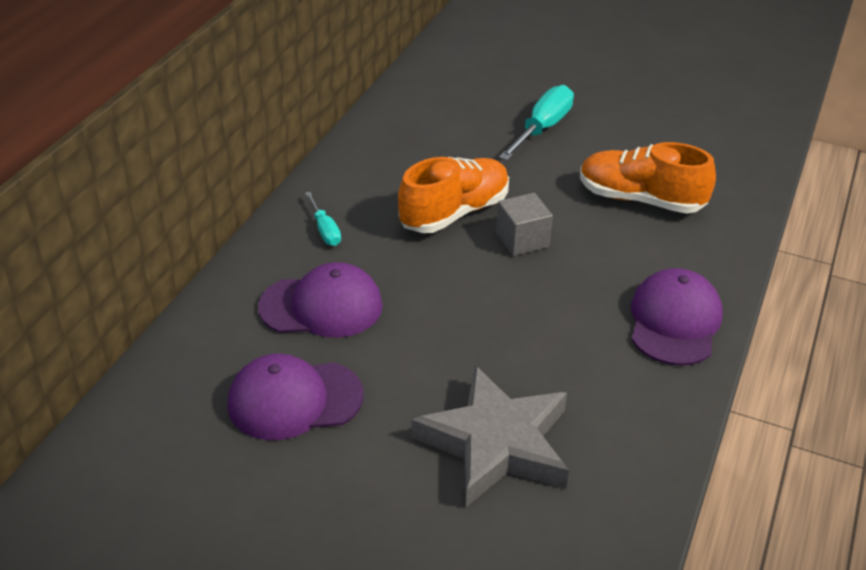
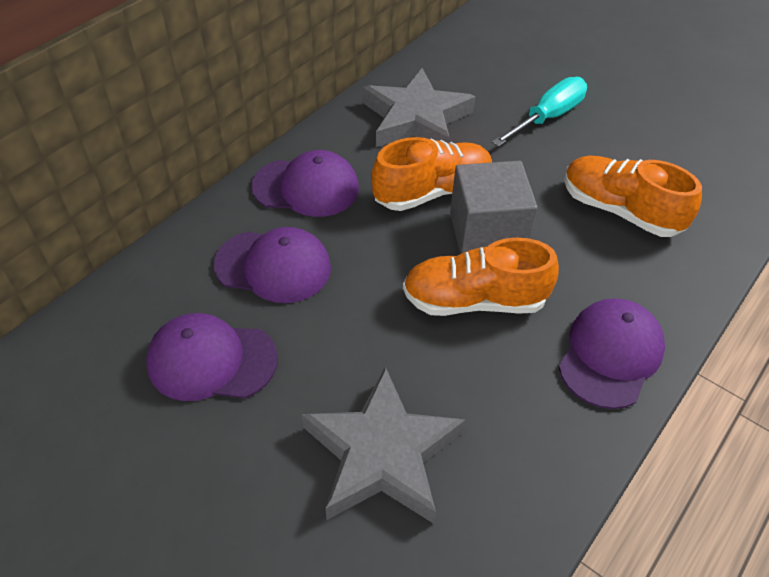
camera: 15 degrees right, 10 degrees up
turquoise screwdriver [305,192,341,246] -> purple cap [251,150,359,217]
grey cube [496,193,553,256] -> grey cube [450,161,538,254], size x1.63
none -> grey star [363,68,475,147]
none -> orange shoe [403,238,559,316]

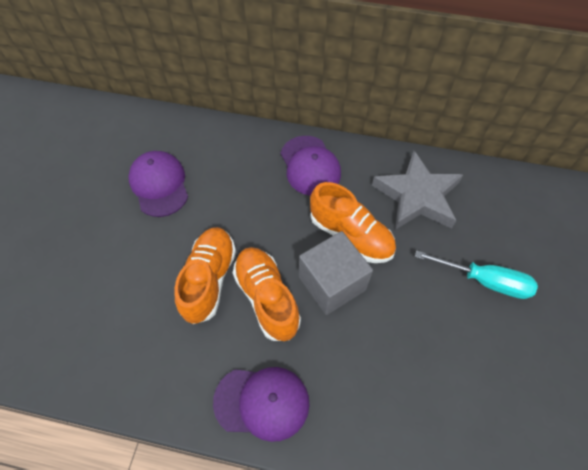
camera: 65 degrees right, 10 degrees up
purple cap [214,227,331,303] -> none
grey star [302,367,466,524] -> none
orange shoe [564,156,702,237] -> orange shoe moved to [174,227,236,324]

